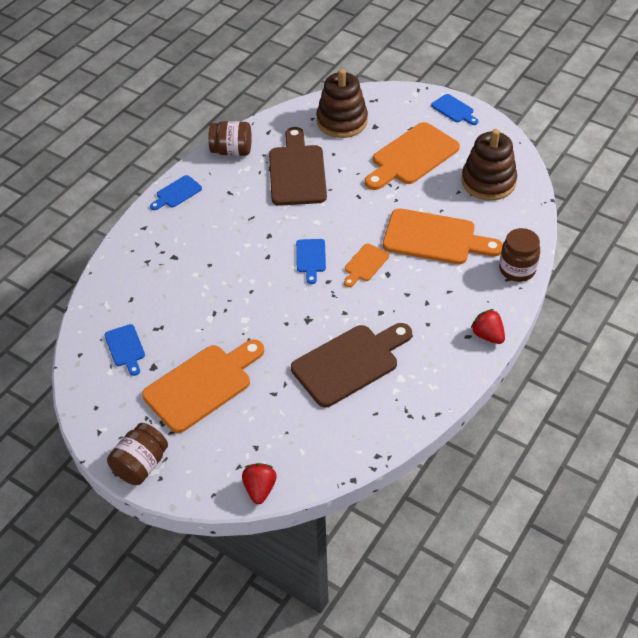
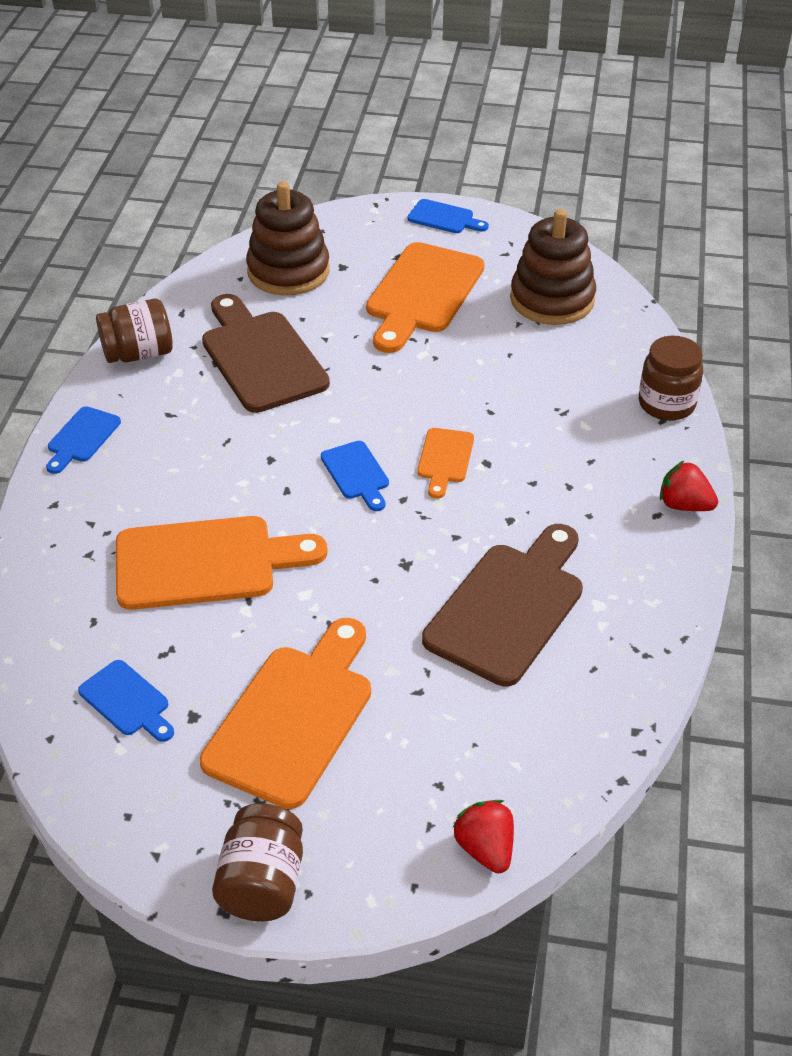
camera: 25 degrees left, 5 degrees down
orange cutting board [383,209,503,264] -> orange cutting board moved to [116,516,328,610]

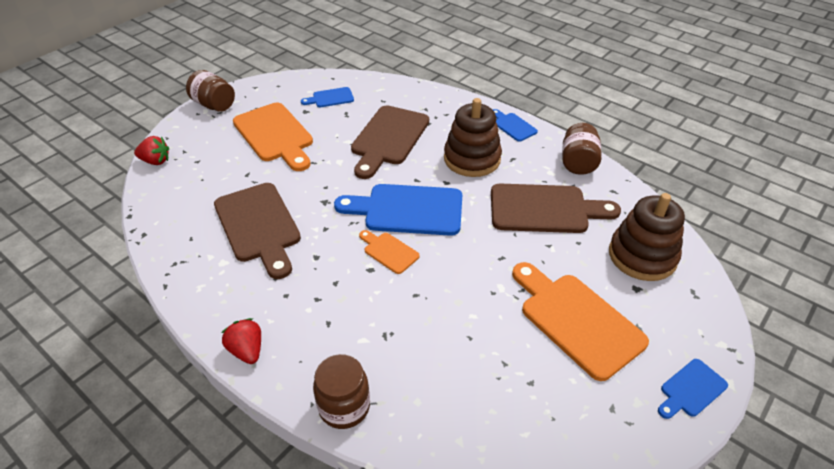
camera: 120 degrees right, 0 degrees up
orange cutting board [116,516,328,610] -> brown cutting board [351,105,429,179]
blue cutting board [321,441,389,511] -> blue cutting board [334,184,462,236], size x2.01
brown stacking toy [510,209,596,325] -> brown stacking toy moved to [444,98,502,177]
red strawberry [660,460,718,511] -> red strawberry turned 90 degrees counterclockwise [221,318,261,364]

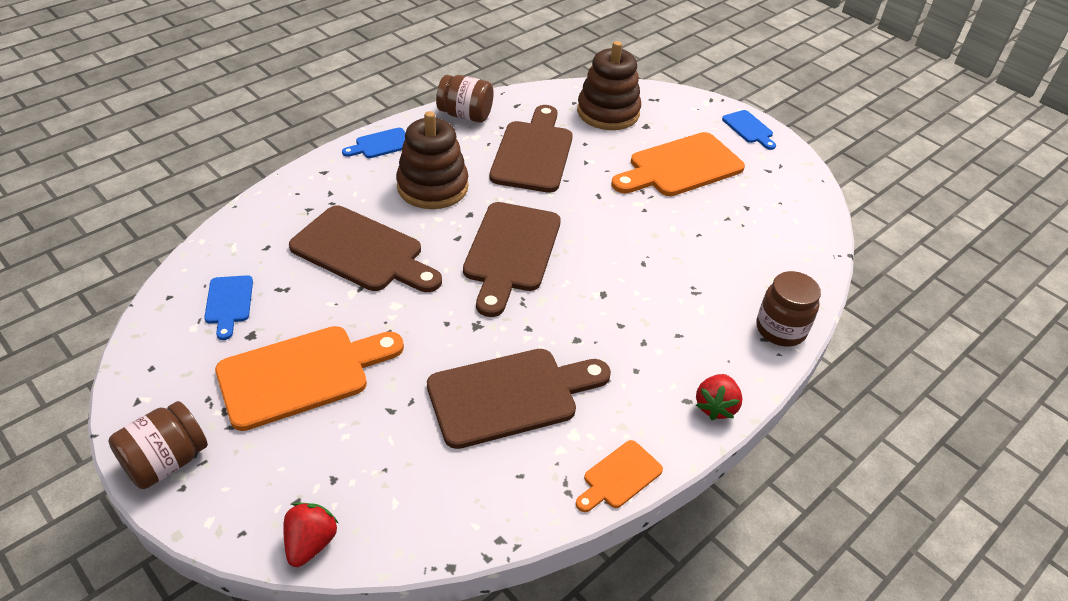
camera: 85 degrees left, 0 degrees up
red strawberry [221,318,261,364] -> red strawberry turned 45 degrees counterclockwise [696,374,743,420]
blue cutting board [334,184,462,236] -> brown cutting board [463,202,561,317]
orange cutting board [359,230,420,274] -> orange cutting board moved to [576,440,663,512]

